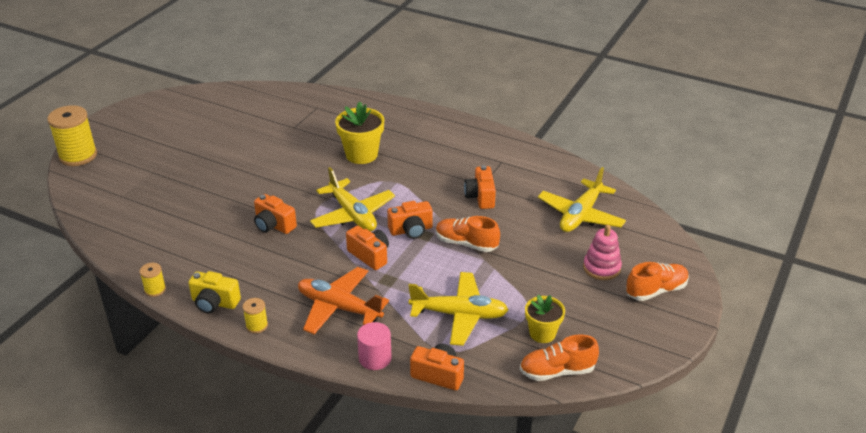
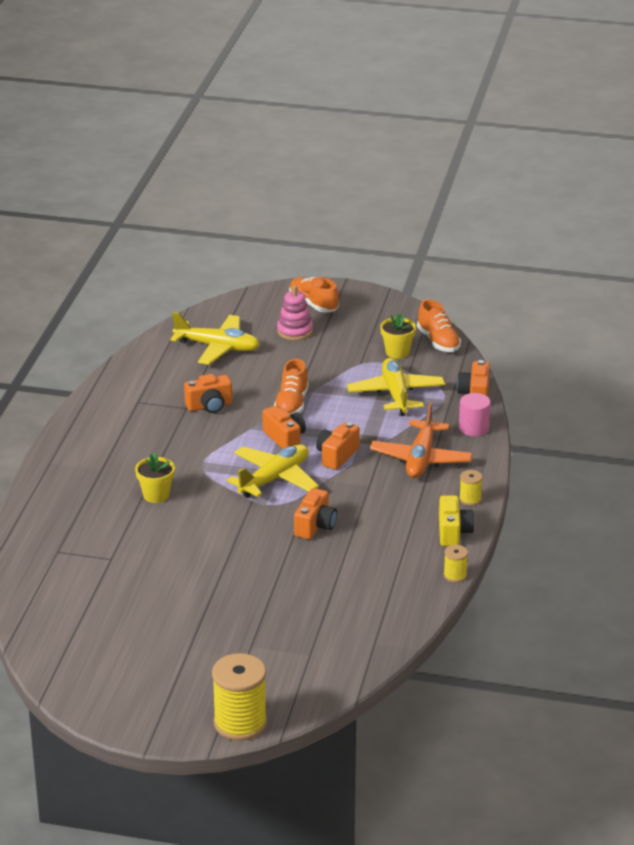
camera: 105 degrees left, 5 degrees down
yellow flower pot [335,102,384,164] -> yellow flower pot [135,453,175,503], size x0.66

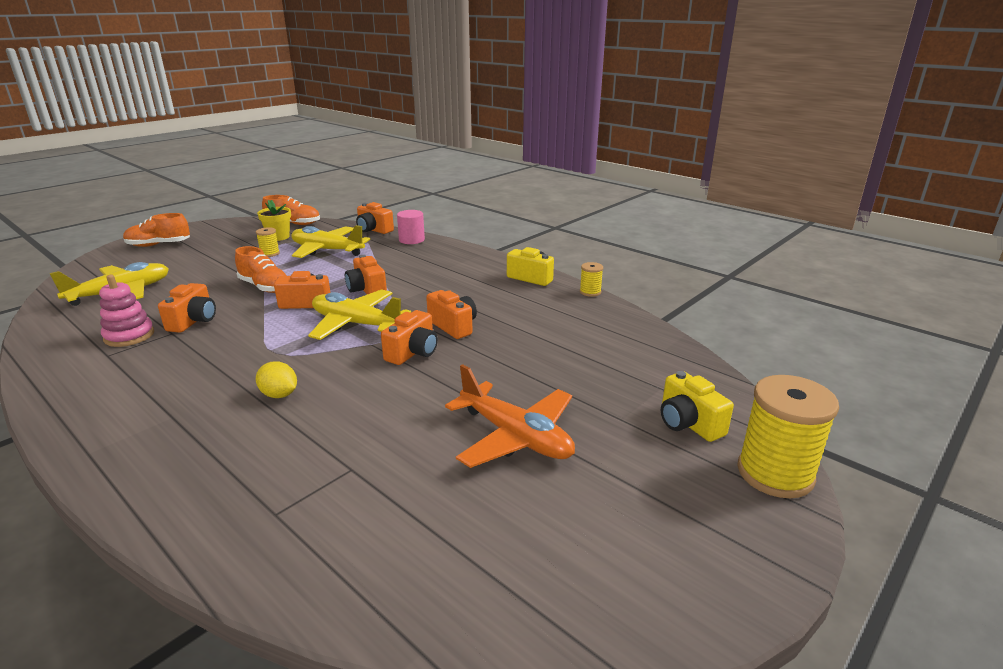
camera: 60 degrees left, 5 degrees down
yellow flower pot [135,453,175,503] -> yellow lemon [256,361,297,398]
yellow plane [227,444,319,498] -> yellow plane turned 45 degrees counterclockwise [308,289,411,340]
pink stacking toy [277,285,313,340] -> pink stacking toy moved to [99,275,154,347]
orange plane [370,402,473,478] -> orange plane moved to [445,364,575,468]
yellow spool [459,470,483,506] -> yellow spool moved to [256,227,280,257]
none -> orange camera [381,310,438,365]
none -> yellow camera [661,371,734,442]

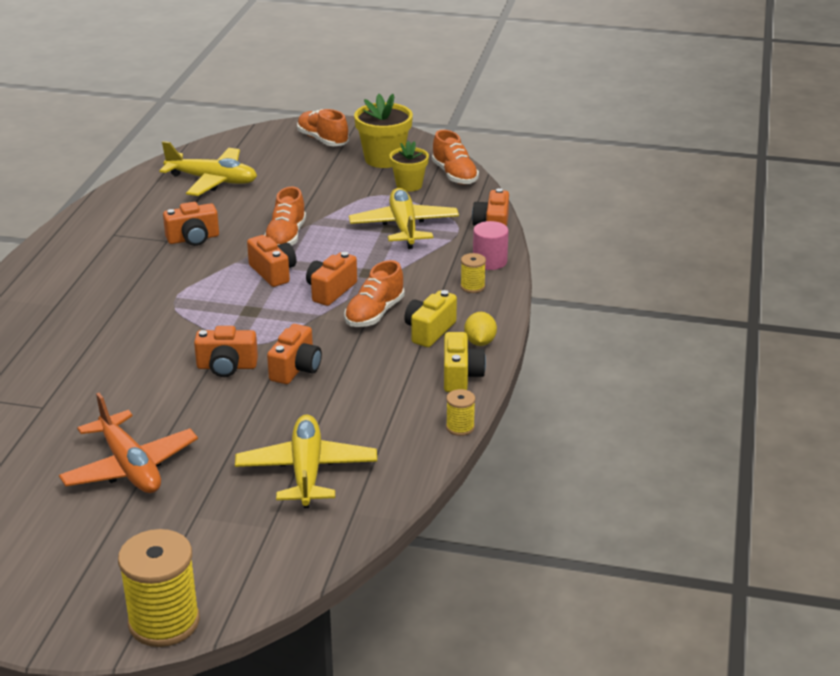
camera: 60 degrees right, 5 degrees up
pink stacking toy [99,275,154,347] -> none
yellow spool [256,227,280,257] -> yellow spool moved to [460,253,486,293]
yellow lemon [256,361,297,398] -> yellow lemon moved to [464,312,497,346]
yellow plane [308,289,411,340] -> yellow plane moved to [235,415,377,508]
orange plane [445,364,575,468] -> orange plane turned 45 degrees counterclockwise [59,393,198,493]
yellow camera [661,371,734,442] -> yellow camera moved to [404,290,457,347]
none -> orange shoe [344,260,405,327]
none -> yellow flower pot [354,94,413,168]

